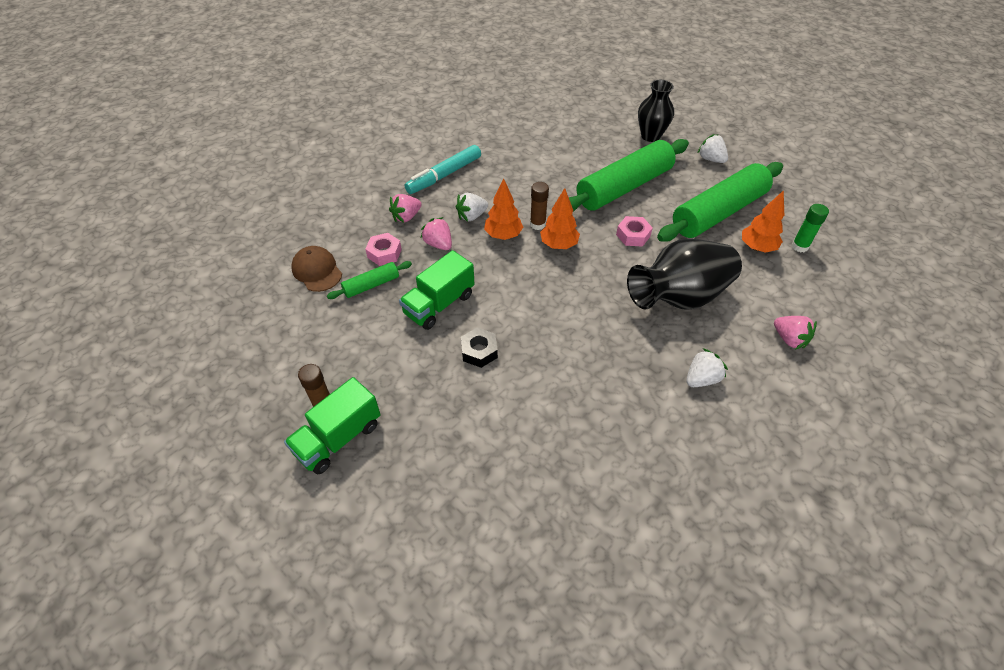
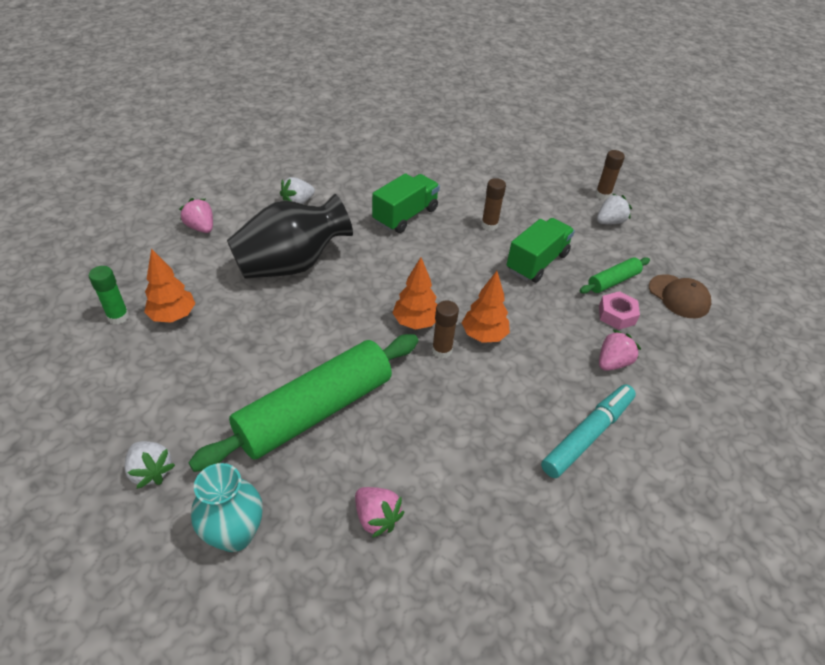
camera: 175 degrees right, 5 degrees down
green truck [284,377,381,474] -> green truck moved to [372,173,440,233]
pink strawberry [421,217,452,250] -> pink strawberry moved to [355,487,405,538]
white strawberry [456,193,488,221] -> white strawberry moved to [597,194,632,224]
black nut [461,328,498,368] -> brown glue stick [481,178,506,231]
pink nut [616,216,653,247] -> none
black vase [638,80,674,142] -> turquoise vase [191,463,263,552]
green rolling pin [657,162,783,242] -> none

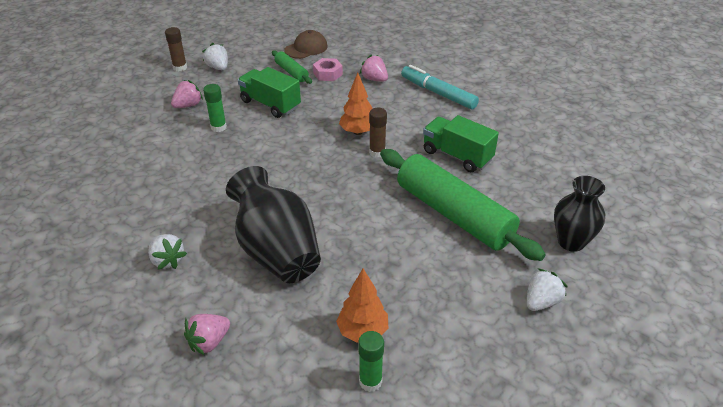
camera: 90 degrees left, 5 degrees down
turquoise vase [191,463,263,552] -> black vase [554,176,605,252]
pink strawberry [355,487,405,538] -> pink strawberry moved to [171,80,203,108]
green truck [372,173,440,233] -> green truck moved to [423,115,499,172]
orange tree [392,257,438,330] -> none
brown glue stick [481,178,506,231] -> green glue stick [203,84,227,132]

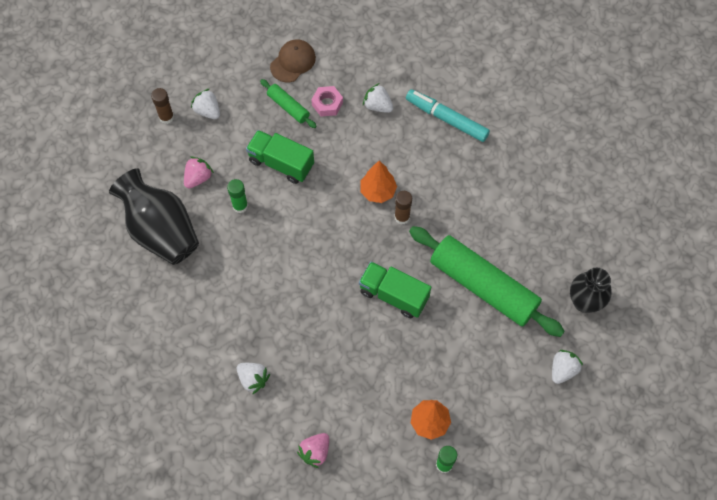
camera: 10 degrees left, 25 degrees up
black vase [226,166,321,283] -> black vase moved to [109,168,199,265]
pink strawberry [360,54,388,82] -> white strawberry [363,83,393,113]
green truck [423,115,499,172] -> green truck moved to [359,262,431,318]

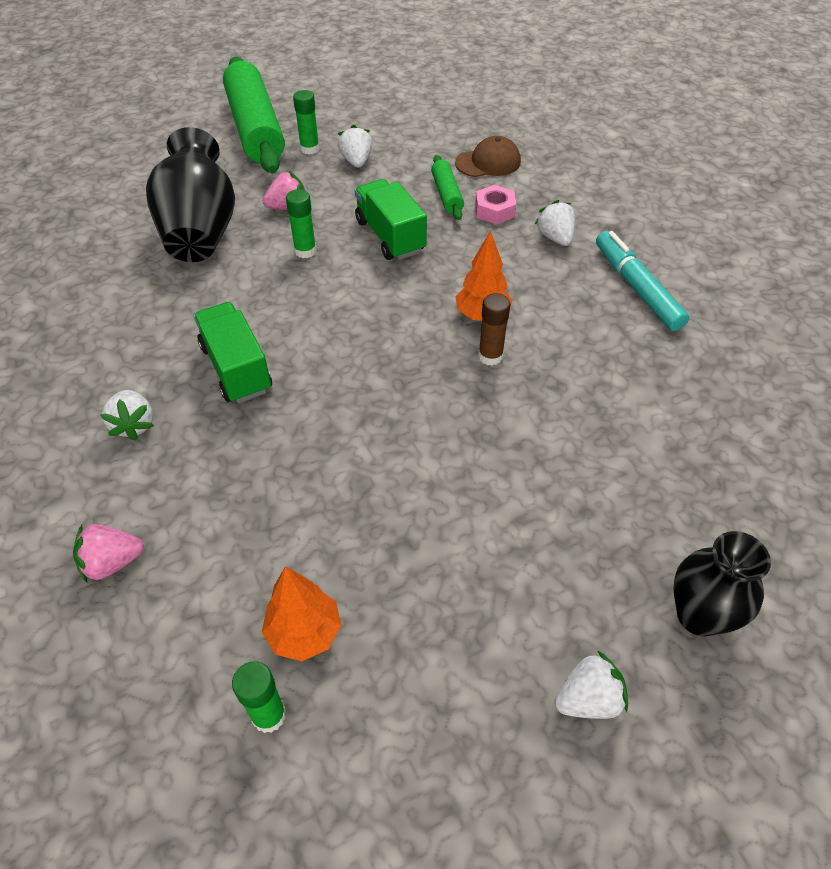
camera: 35 degrees right, 15 degrees down
brown glue stick [151,88,174,124] -> green glue stick [293,90,319,154]
green truck [359,262,431,318] -> green truck moved to [194,302,272,403]
green rolling pin [409,226,565,337] -> green rolling pin moved to [223,57,285,173]

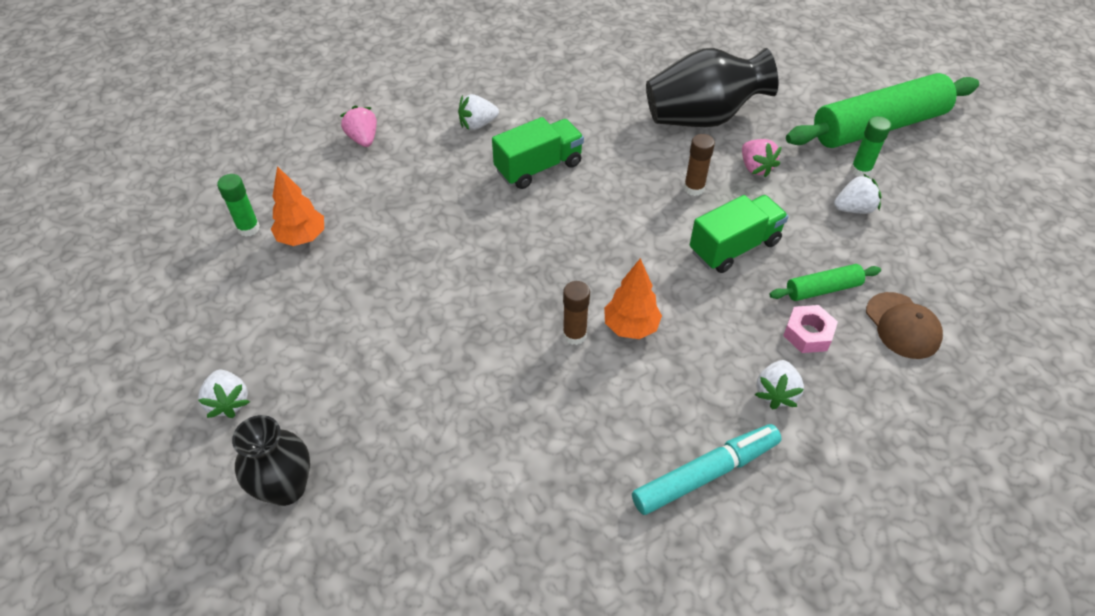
camera: 85 degrees right, 0 degrees up
green glue stick [286,189,316,258] -> brown glue stick [684,134,715,196]
white strawberry [535,200,575,246] -> white strawberry turned 135 degrees clockwise [755,360,804,410]

